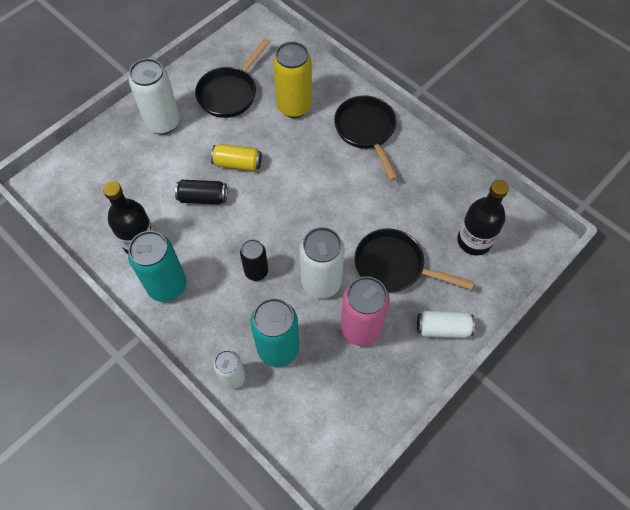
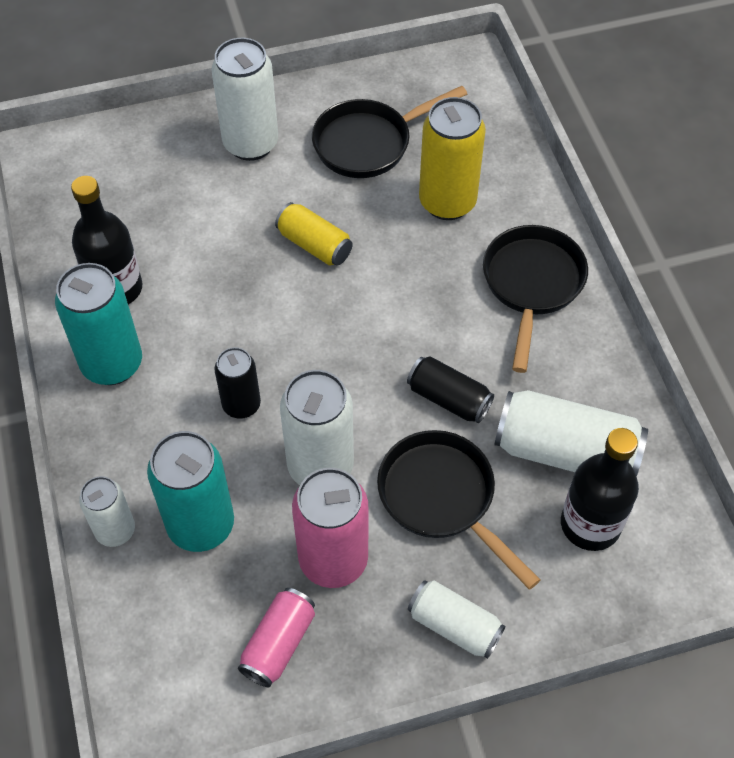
camera: 30 degrees right, 5 degrees down
black can [175,180,227,205] -> black can moved to [407,356,494,423]
none -> pink can [238,588,315,687]
none -> white can [494,390,648,477]

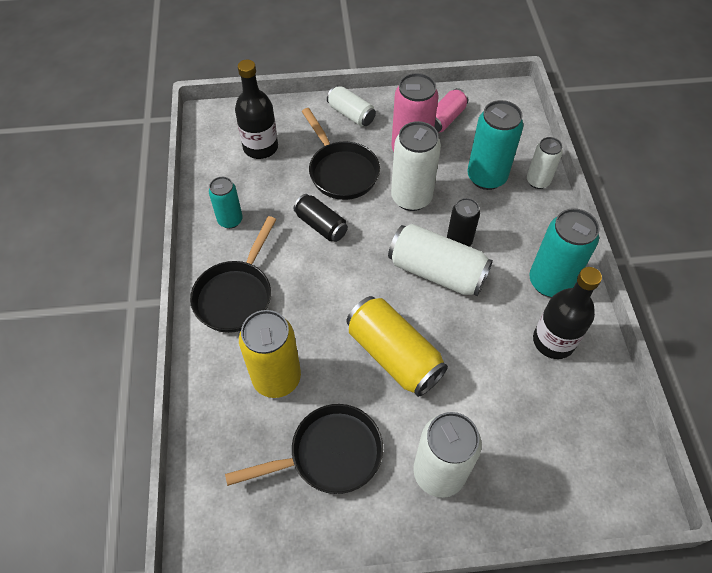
camera: 170 degrees left, 0 degrees up
yellow can [275,202,353,266] -> yellow can [346,296,448,397], size x1.66
white can [494,390,648,477] -> white can moved to [388,224,493,296]
none -> turquoise can [209,177,243,229]

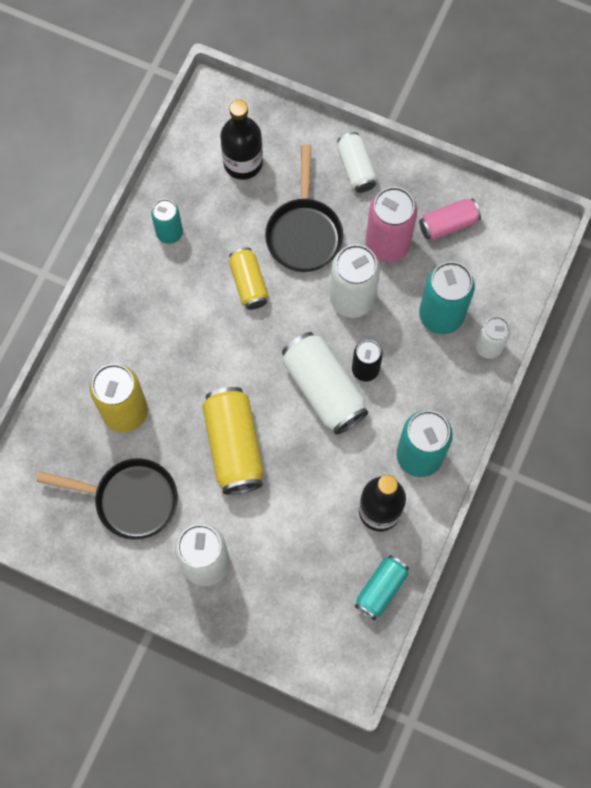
camera: 30 degrees right, 15 degrees up
black pan [190,216,276,333] -> none
black can [293,194,348,242] -> yellow can [229,248,269,310]
none -> turquoise can [355,555,409,620]

